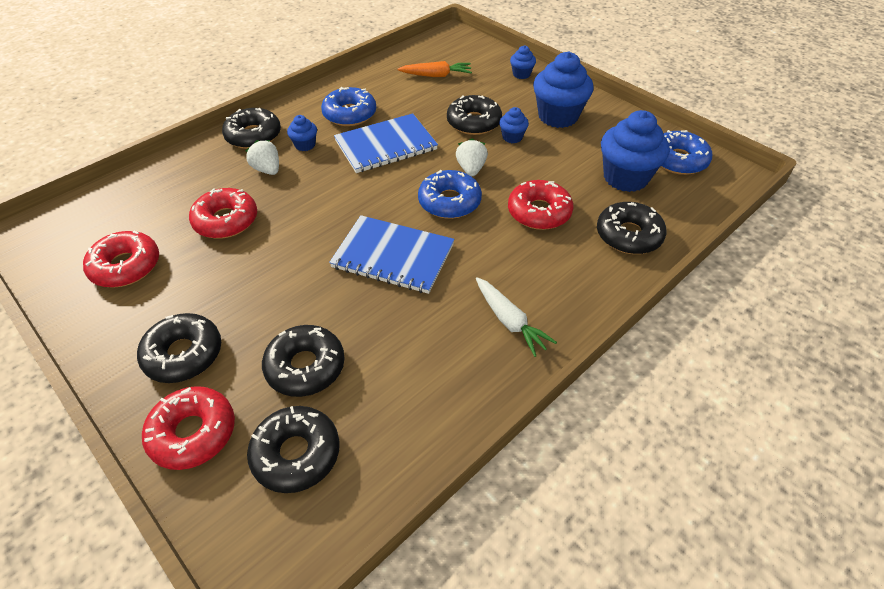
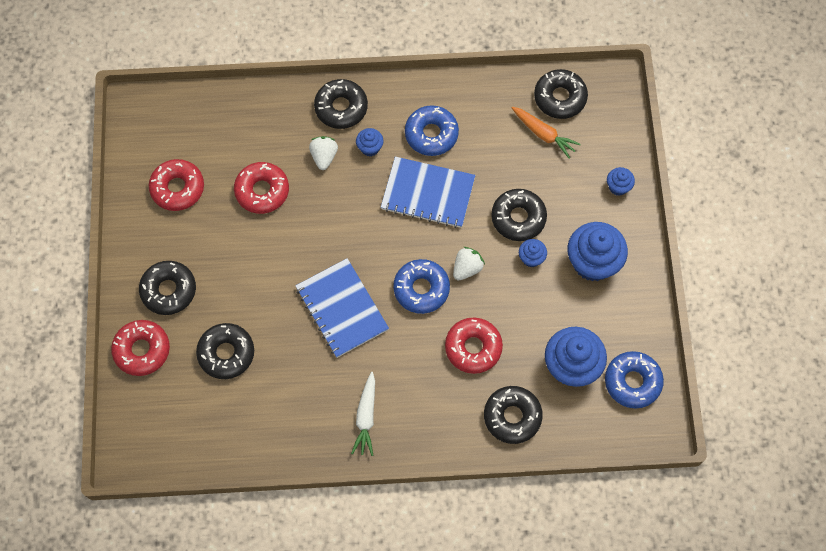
camera: 40 degrees right, 20 degrees up
black donut [247,406,340,493] -> black donut moved to [534,69,588,119]

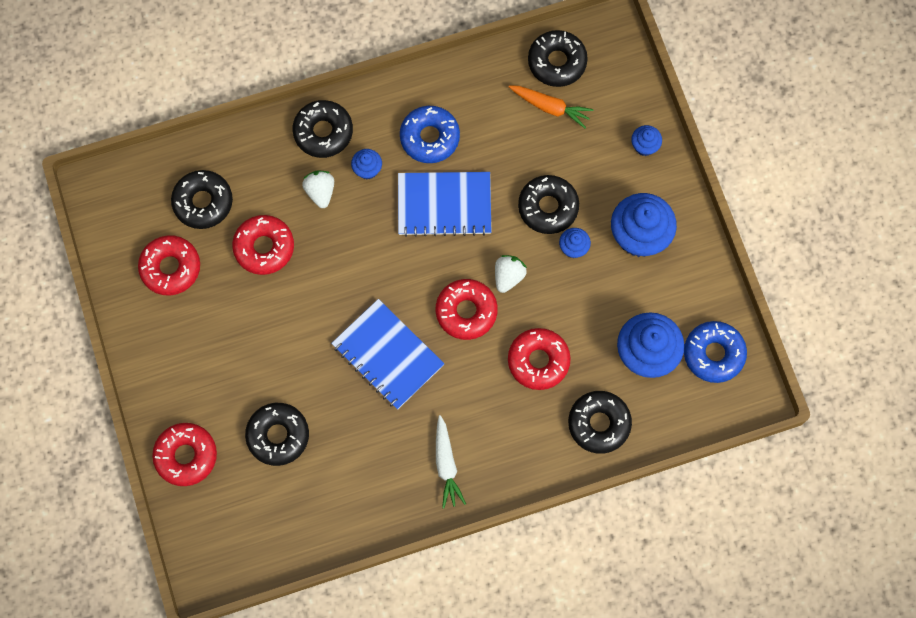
camera: 15 degrees left, 5 degrees up
black donut [139,261,196,315] -> black donut moved to [171,170,233,229]
blue donut [393,259,450,314] -> red donut [436,279,498,340]

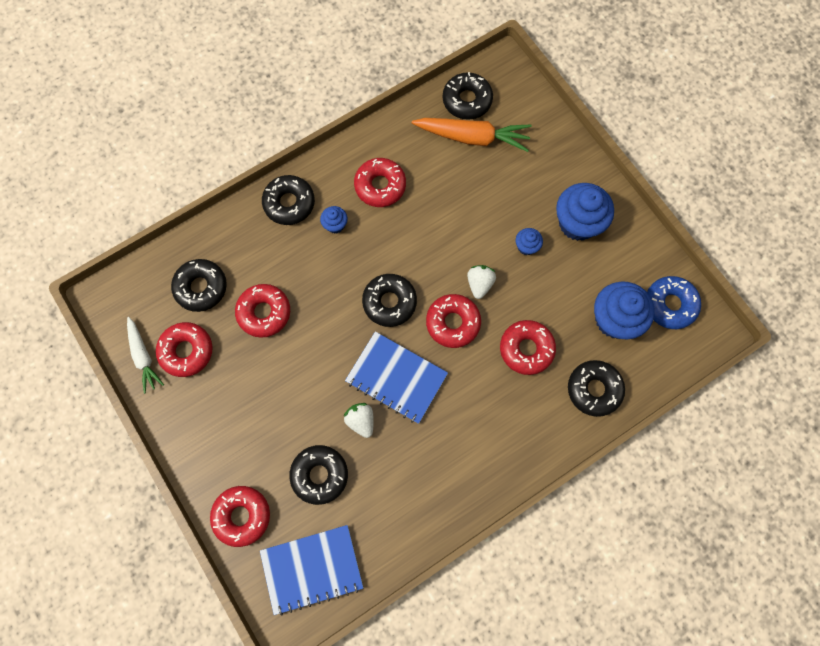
camera: 15 degrees left, 0 degrees up
white strawberry [302,171,334,208] -> white strawberry moved to [344,403,374,438]
blue notebook [398,172,491,237] -> blue notebook moved to [260,525,363,616]
blue donut [400,106,460,163] -> red donut [354,158,406,207]
white carrot [436,415,466,508] -> white carrot moved to [127,317,164,394]
orange carrot [509,85,594,128] -> orange carrot [412,118,532,152], size x1.59
black donut [518,175,579,234] -> black donut moved to [362,274,417,327]
blue cupcake [631,125,662,156] -> none

